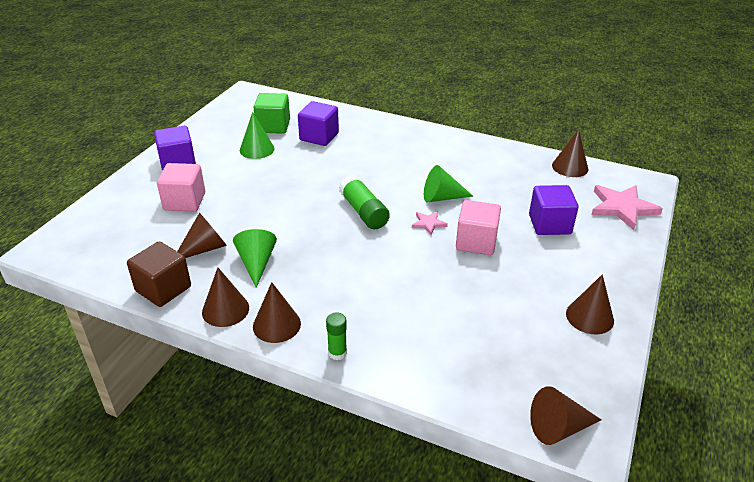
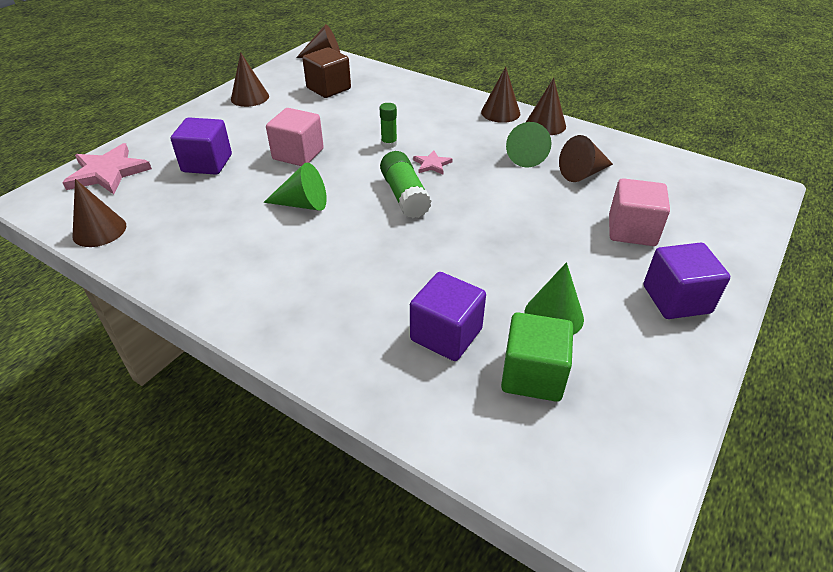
camera: 170 degrees left, 5 degrees up
brown cube [127,242,191,307] -> brown cube moved to [303,47,351,98]
green glue stick [326,313,347,360] -> green glue stick moved to [379,103,397,148]
pink star [412,211,448,235] -> pink star moved to [413,150,453,174]

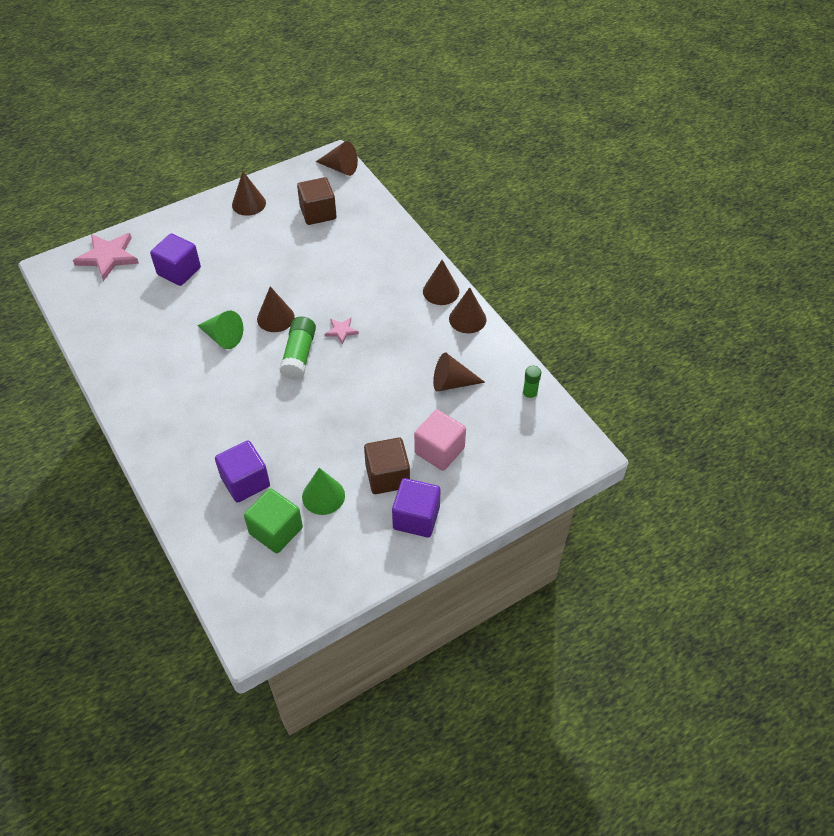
camera: 25 degrees right, 10 degrees up
brown cone [72,179,126,247] -> brown cone moved to [257,286,295,332]
pink cube [266,108,324,166] -> none
green glue stick [379,103,397,148] -> green glue stick moved to [522,366,541,401]
green cone [506,122,551,167] -> none
none -> brown cube [364,437,410,494]

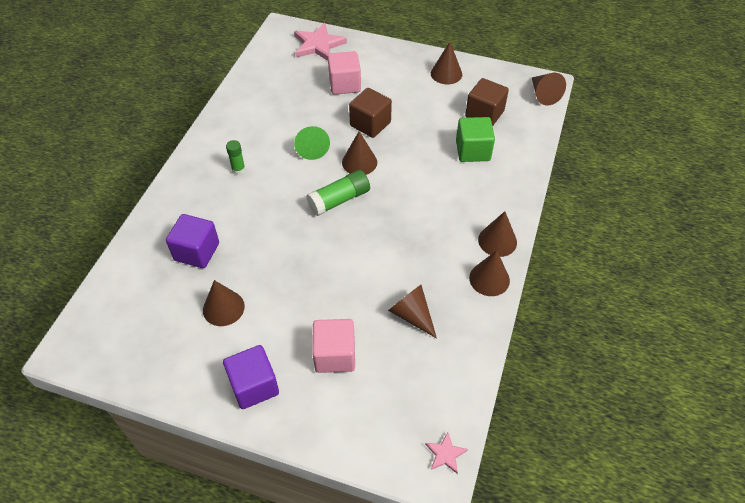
camera: 50 degrees right, 0 degrees up
purple cube [150,233,201,286] -> pink cube [328,51,361,95]
green cube [244,488,303,553] -> green cube moved to [456,117,495,162]
green cone [302,468,345,515] -> brown cone [203,280,245,326]
pink star [325,318,359,345] -> pink star moved to [425,432,468,474]
brown cube [364,437,410,494] -> brown cube moved to [349,88,392,138]
green glue stick [522,366,541,401] -> green glue stick moved to [226,140,245,175]

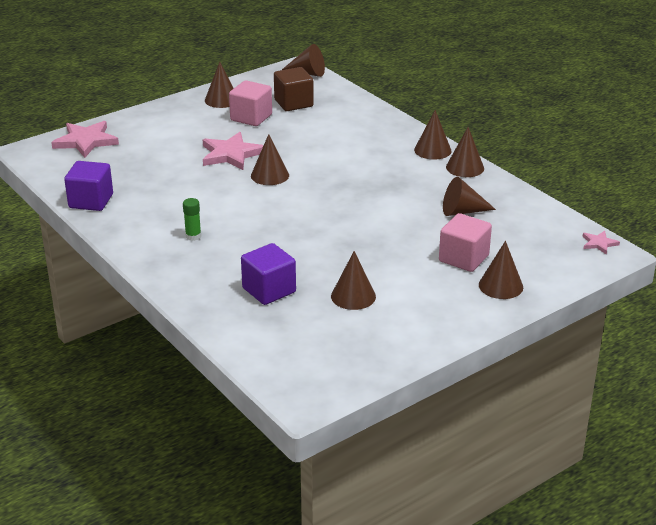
camera: 55 degrees left, 20 degrees down
purple cube [223,345,279,409] -> purple cube moved to [64,161,113,211]
green cone [294,126,330,160] -> none
green glue stick [306,170,370,216] -> none
pink cube [328,51,361,95] -> pink cube moved to [229,80,272,126]
brown cube [349,88,392,138] -> pink star [203,132,264,170]
green cube [456,117,495,162] -> none
none -> brown cone [479,241,523,299]

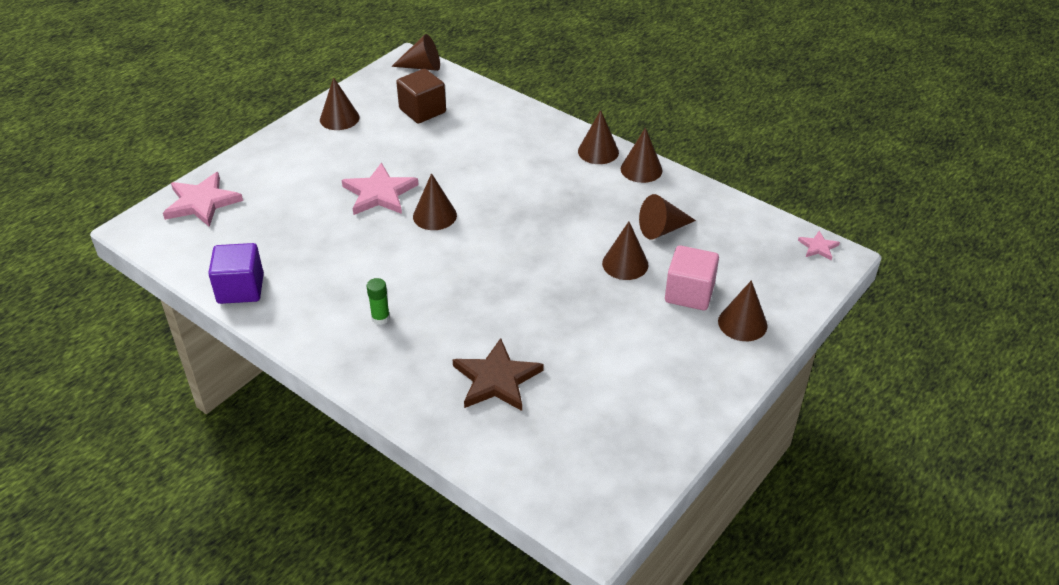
camera: 15 degrees left, 10 degrees up
pink cube [229,80,272,126] -> none
purple cube [241,243,296,305] -> brown star [453,338,544,411]
brown cone [331,251,376,310] -> brown cone moved to [602,222,649,280]

